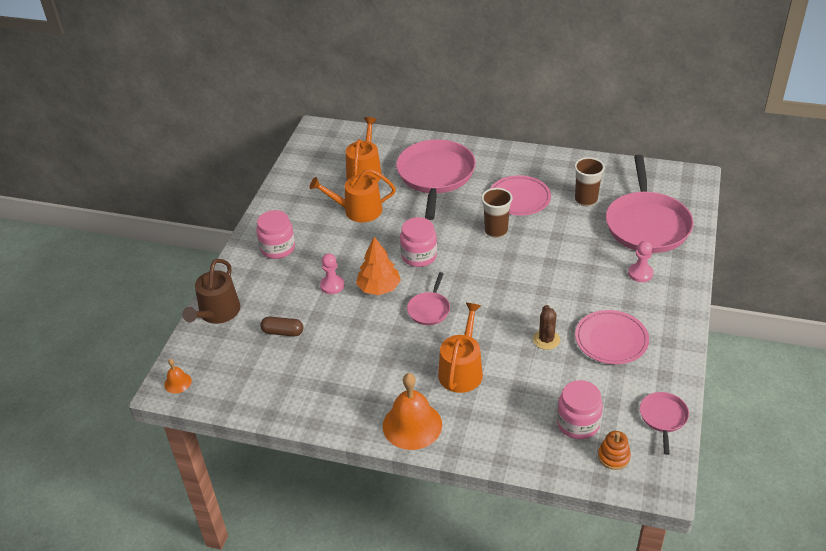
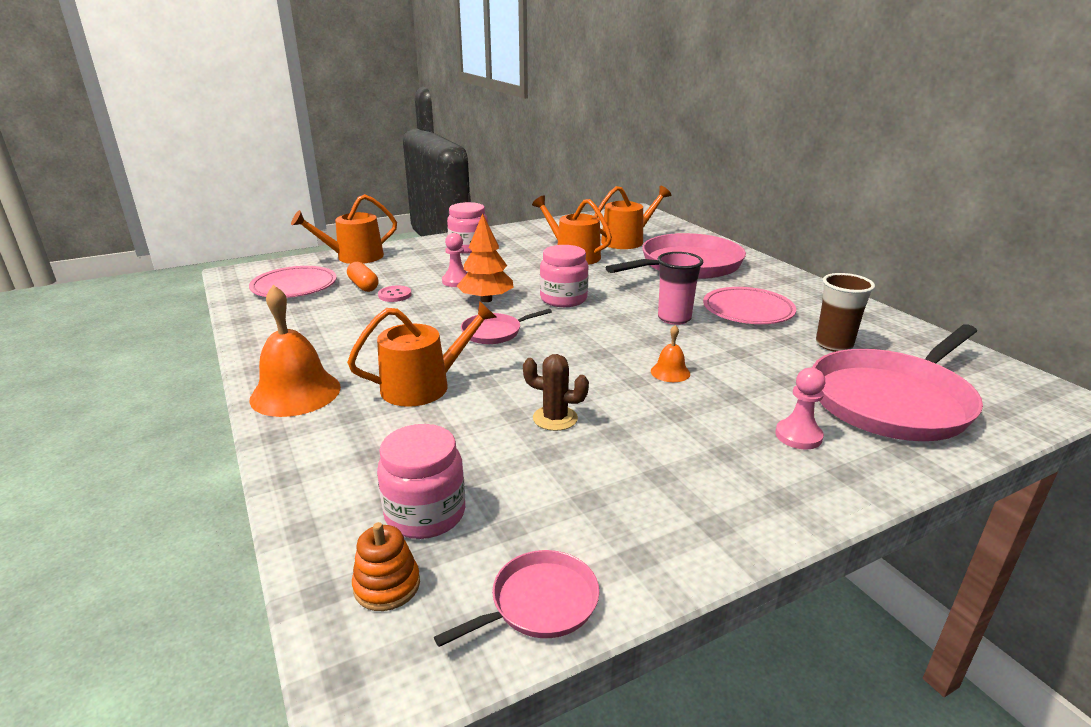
camera: 45 degrees right, 15 degrees down
orange bell [164,359,192,393] -> orange bell moved to [651,325,690,382]
brown watering can [182,259,240,324] -> orange watering can [291,194,397,264]
brown capsule [260,317,303,336] -> orange capsule [347,262,378,292]
brown cup [481,188,513,238] -> pink cup [658,252,703,325]
brown cactus [533,305,560,350] -> brown cactus turned 60 degrees clockwise [523,354,589,431]
pink plate [575,310,649,364] -> pink plate moved to [249,266,337,298]
none -> pink button [378,286,411,302]

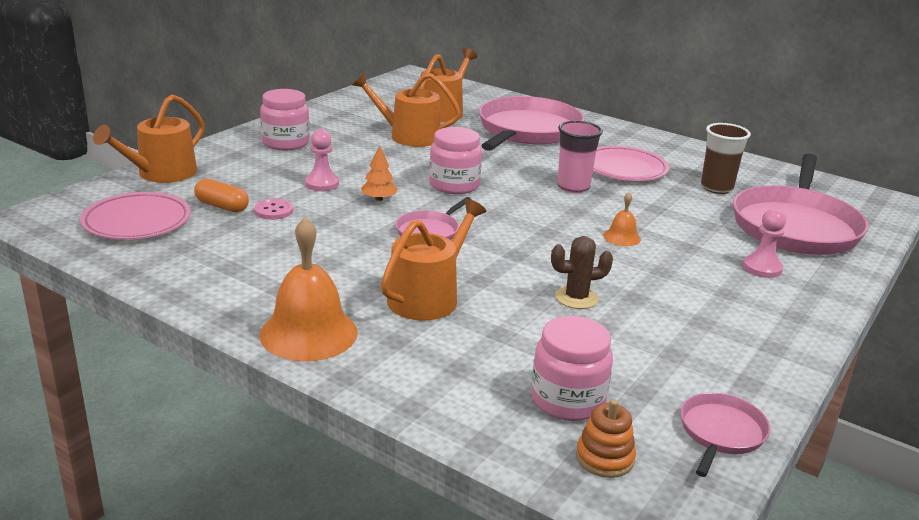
camera: 30 degrees left, 0 degrees up
orange tree [457,213,514,302] -> orange tree [361,146,398,201], size x0.58

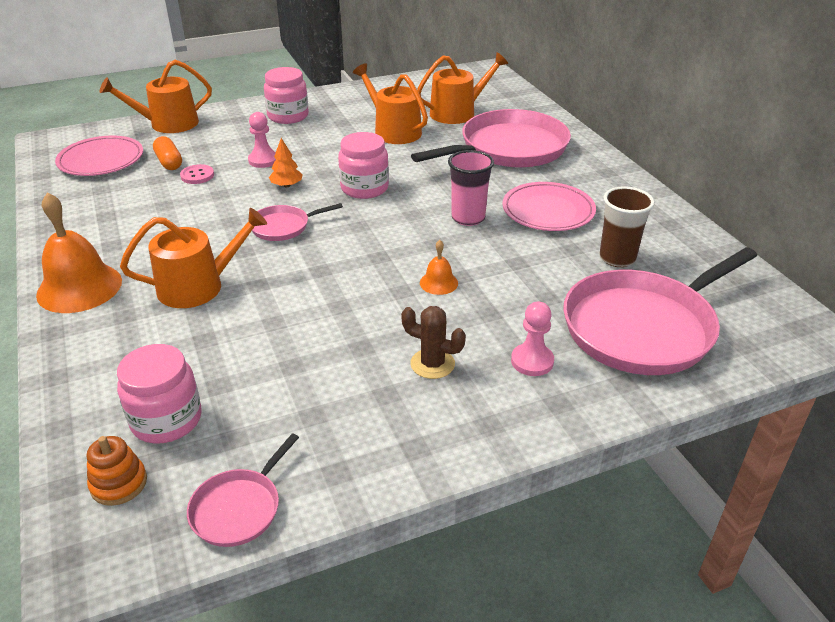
camera: 35 degrees right, 10 degrees up
brown cactus [551,236,613,309] -> brown cactus moved to [401,306,466,379]
pink pan [681,393,770,477] -> pink pan turned 150 degrees clockwise [187,433,299,547]

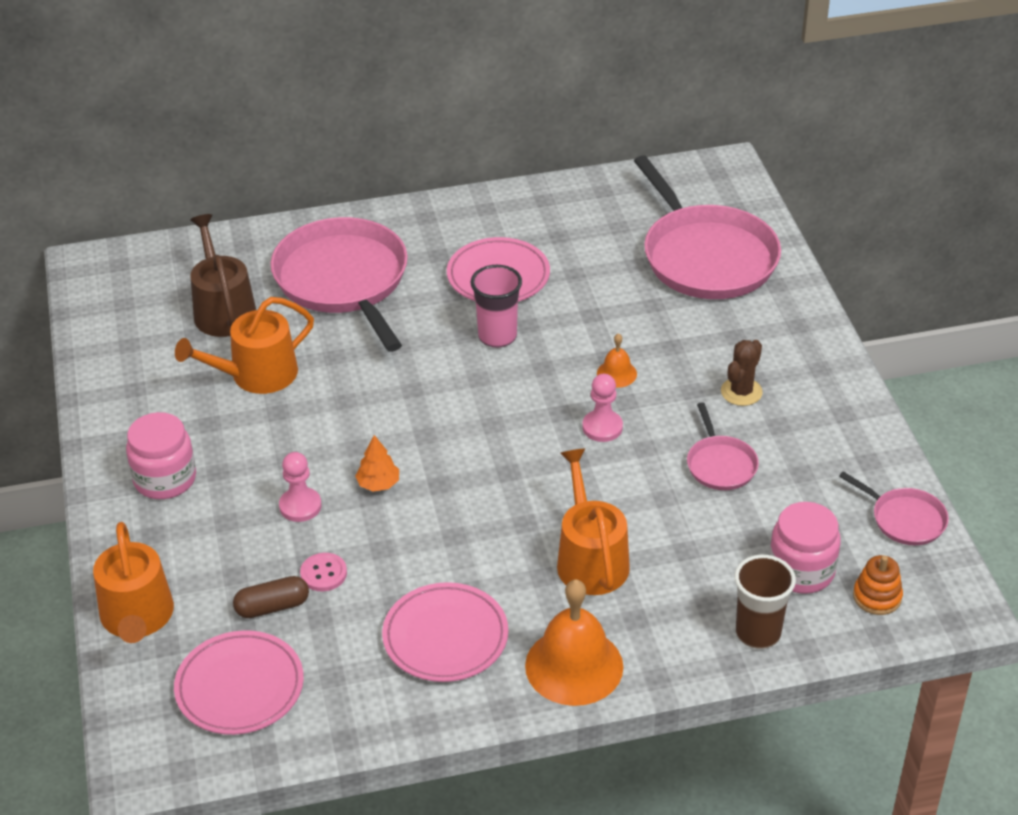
camera: 80 degrees left, 5 degrees up
orange capsule [153,136,182,170] -> brown capsule [233,576,309,618]
pink pan [252,203,343,241] -> pink pan moved to [687,402,759,490]
pink jar [338,132,389,199] -> none
orange watering can [417,52,508,124] -> brown watering can [190,214,256,337]
pink pawn [511,302,554,376] -> pink pawn moved to [582,374,623,442]
brown cup [599,186,655,267] -> brown cup moved to [734,555,796,649]
none -> pink plate [382,582,508,682]

